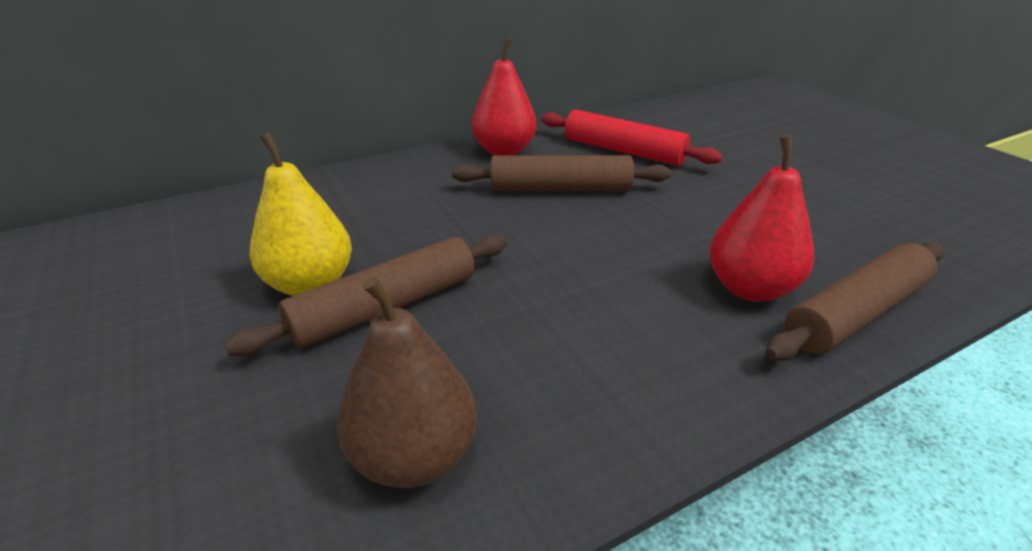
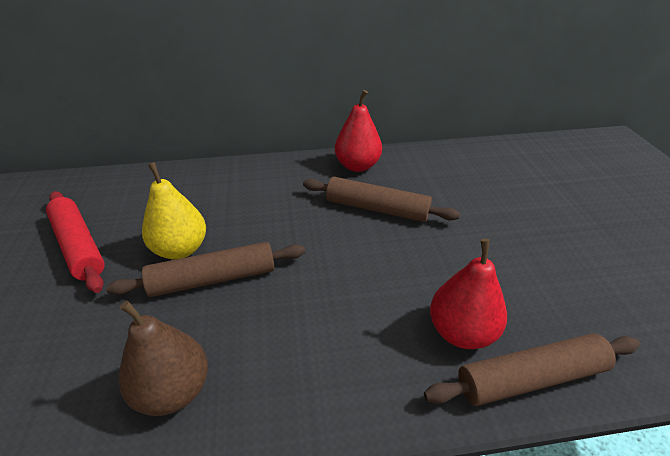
camera: 20 degrees right, 5 degrees up
red rolling pin [541,110,723,166] -> red rolling pin moved to [46,191,105,293]

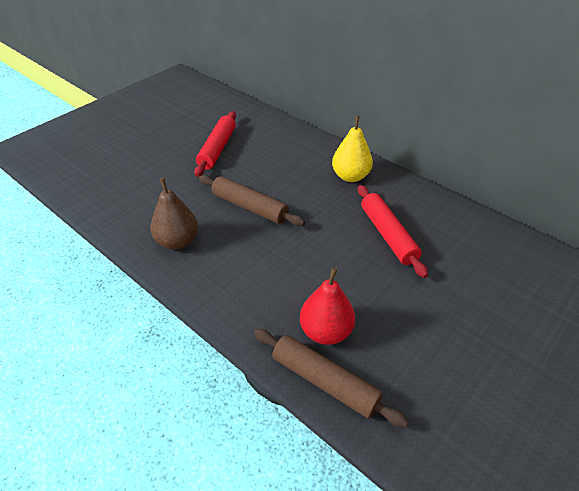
camera: 50 degrees right, 5 degrees up
yellow pear [142,162,206,259] -> yellow pear moved to [332,115,373,182]
brown rolling pin [303,177,460,222] -> red rolling pin [358,185,428,278]
red pear [335,90,382,172] -> none

